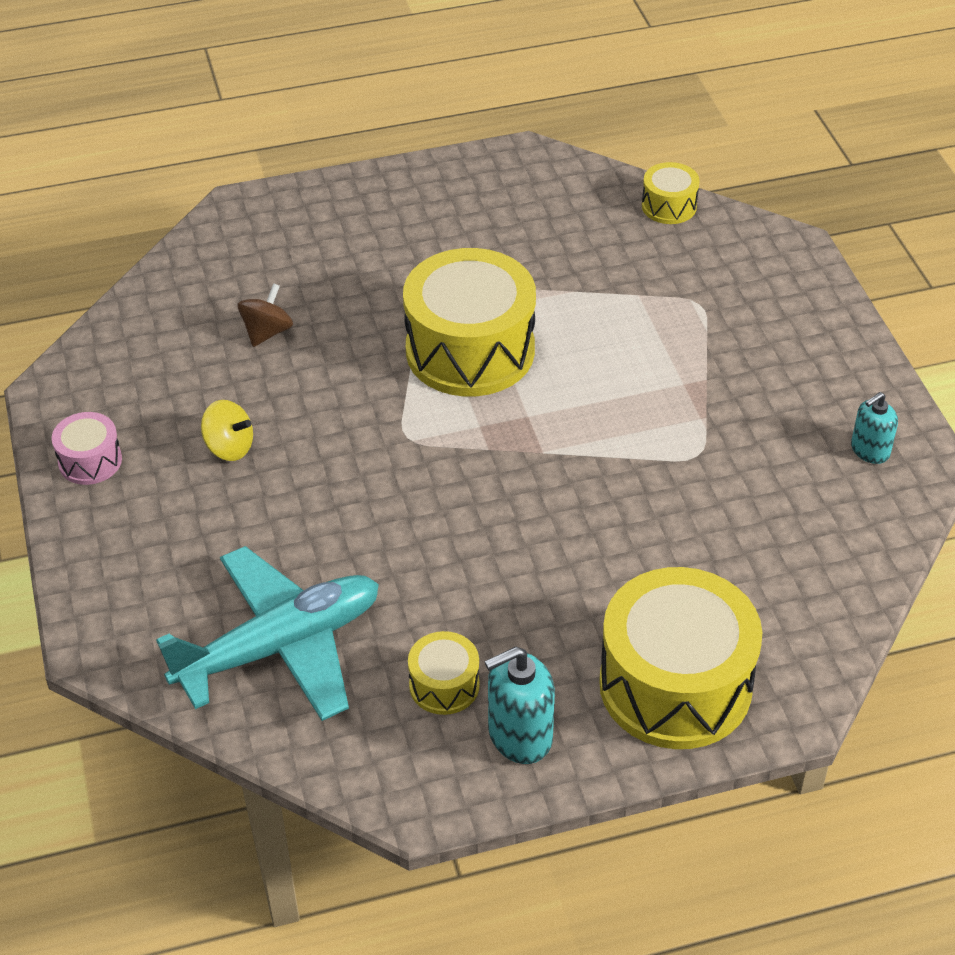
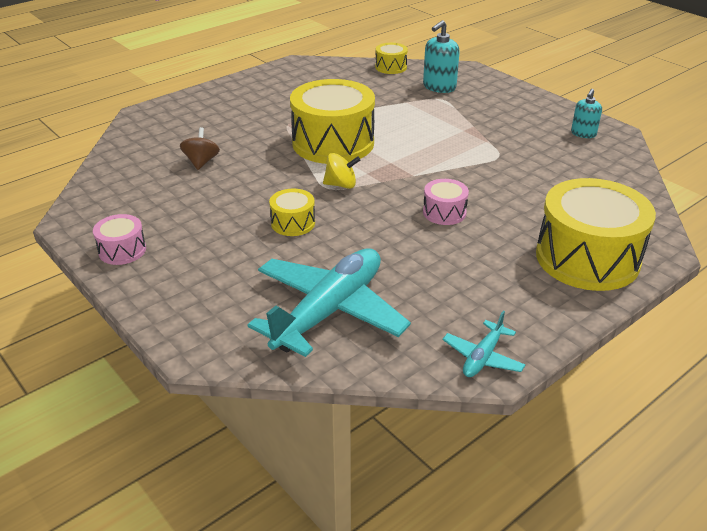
camera: 25 degrees left, 10 degrees down
yellow spinning top [201,400,253,461] -> yellow spinning top moved to [323,153,360,189]
yellow drum [408,631,480,715] -> yellow drum moved to [269,189,315,236]
turquoise soap dispenser [484,647,555,764] -> turquoise soap dispenser moved to [423,20,460,93]
none -> pink drum [423,179,469,225]
none -> turquoise plane [443,311,525,377]

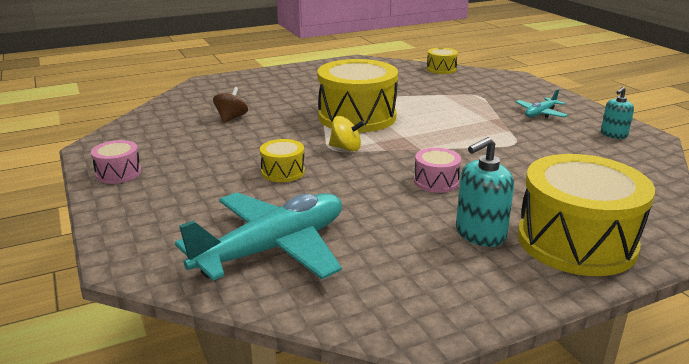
camera: 15 degrees right, 10 degrees down
turquoise soap dispenser [423,20,460,93] -> turquoise soap dispenser moved to [456,137,514,247]
turquoise plane [443,311,525,377] -> turquoise plane moved to [515,89,568,118]

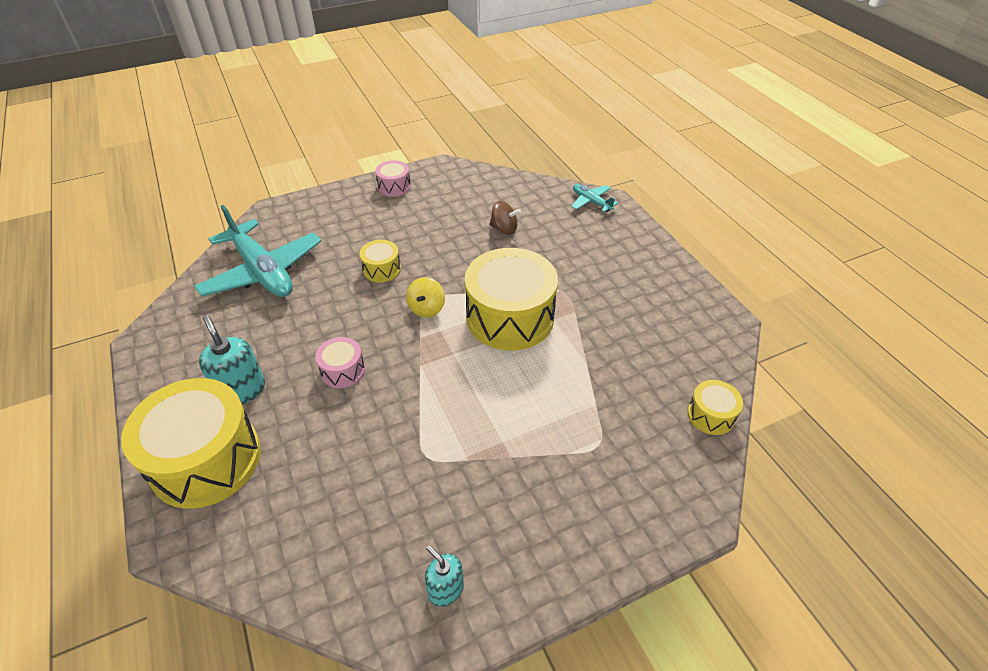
camera: 90 degrees right, 20 degrees up
turquoise plane [515,89,568,118] -> turquoise plane moved to [571,184,618,212]

